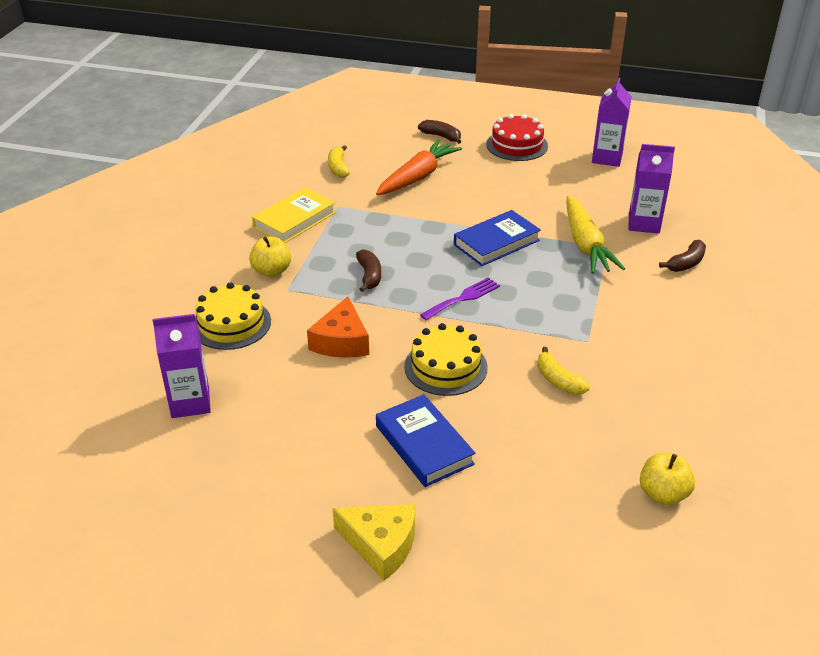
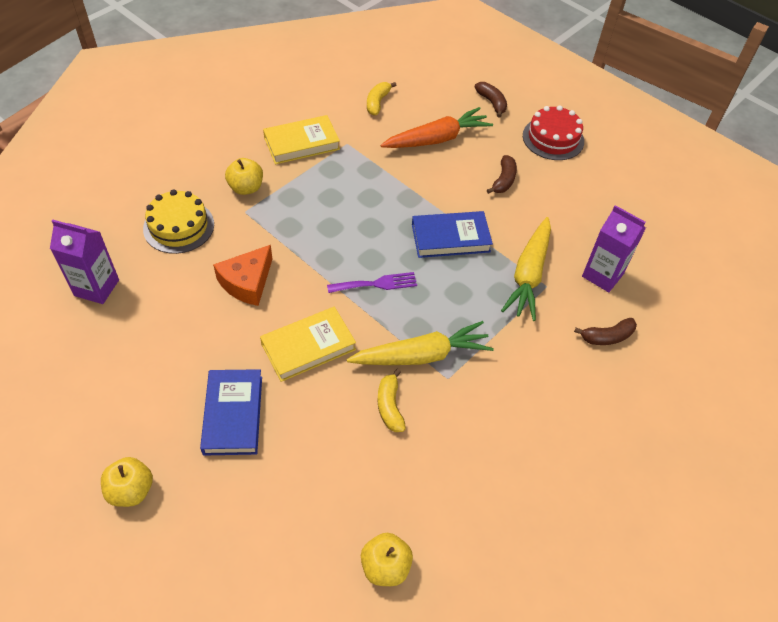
camera: 25 degrees right, 15 degrees up
yellow cheese [333,504,415,581] -> yellow apple [101,457,153,507]
brown banana [356,249,381,292] -> brown banana moved to [487,155,517,194]
yellow cake [404,323,488,396] -> yellow book [260,307,356,382]
purple carton [592,78,632,167] -> none
none -> yellow carrot [347,321,494,365]

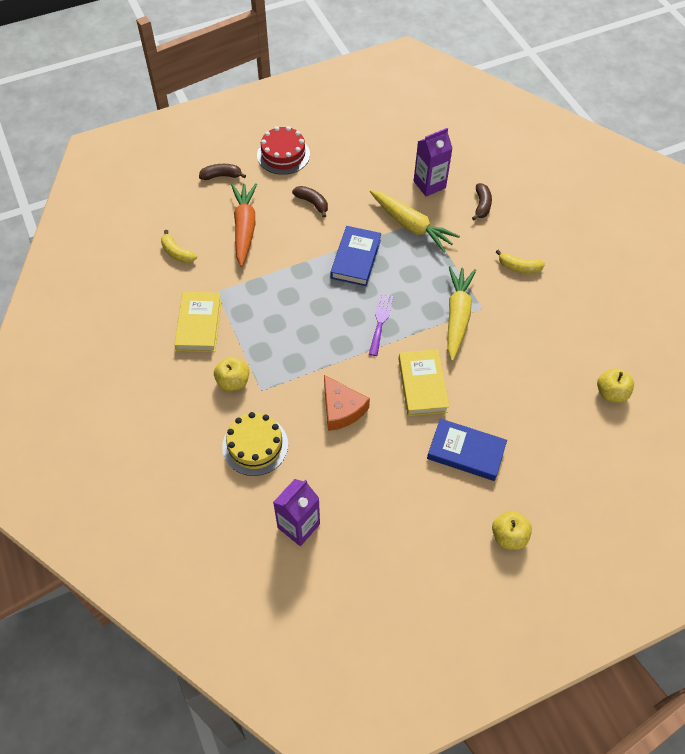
camera: 65 degrees left, 5 degrees up
yellow banana [378,369,406,432] -> yellow banana moved to [496,250,545,273]

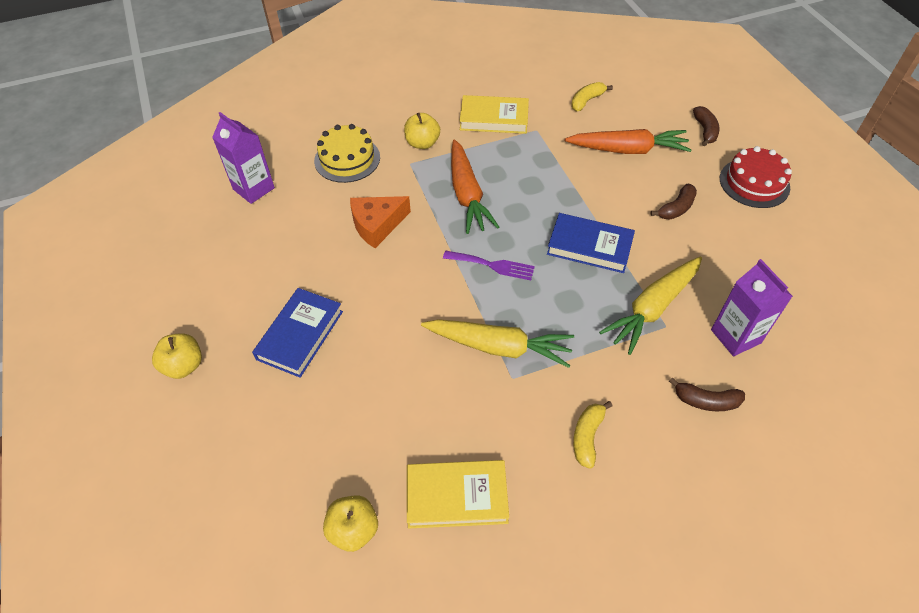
camera: 95 degrees right, 5 degrees down
yellow book [399,349,449,416] -> yellow book moved to [407,460,509,528]
none -> orange carrot [451,140,499,234]

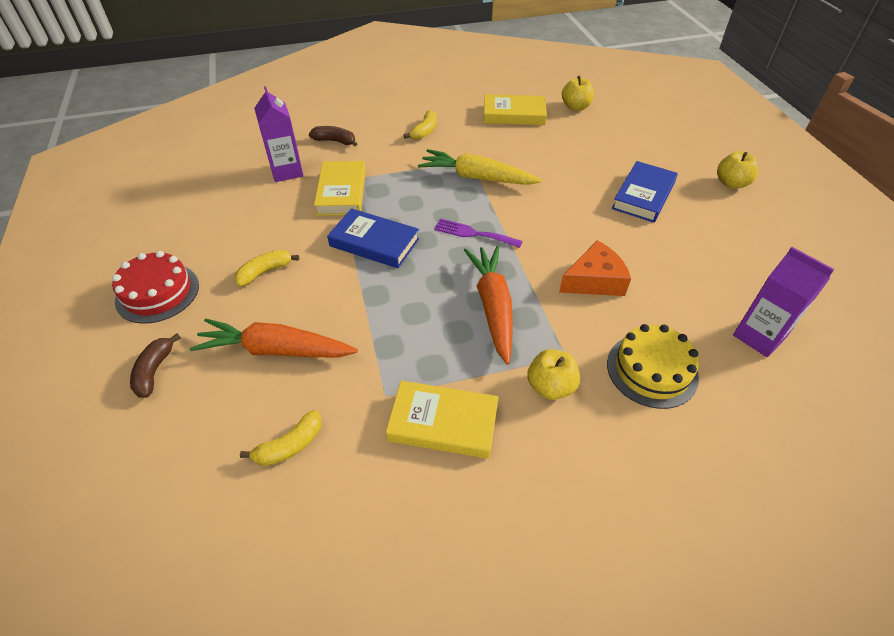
camera: 175 degrees left, 5 degrees down
yellow carrot [599,256,702,355] -> yellow book [314,161,366,216]
brown banana [651,184,697,220] -> yellow banana [234,250,299,286]

